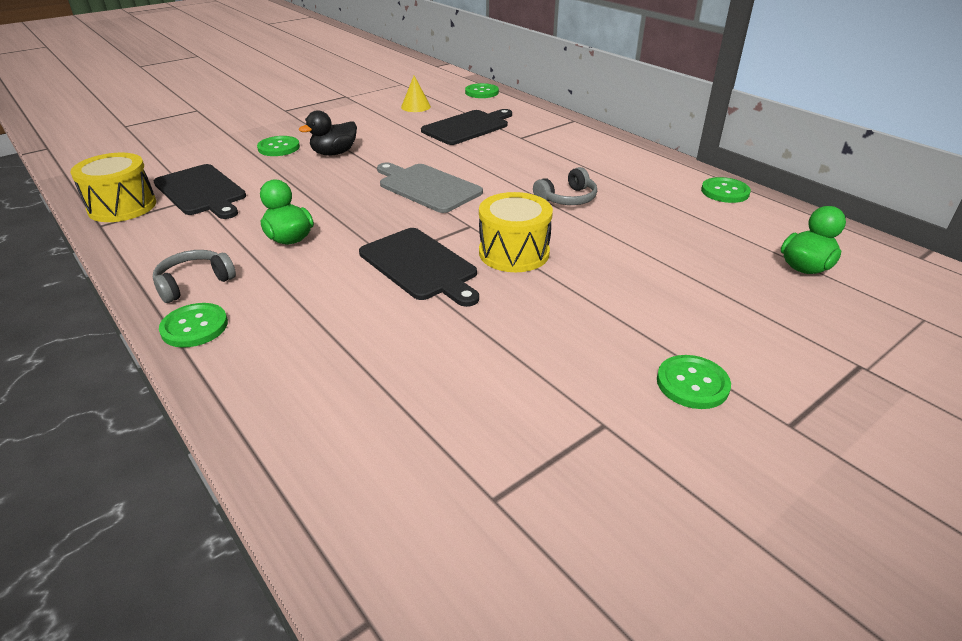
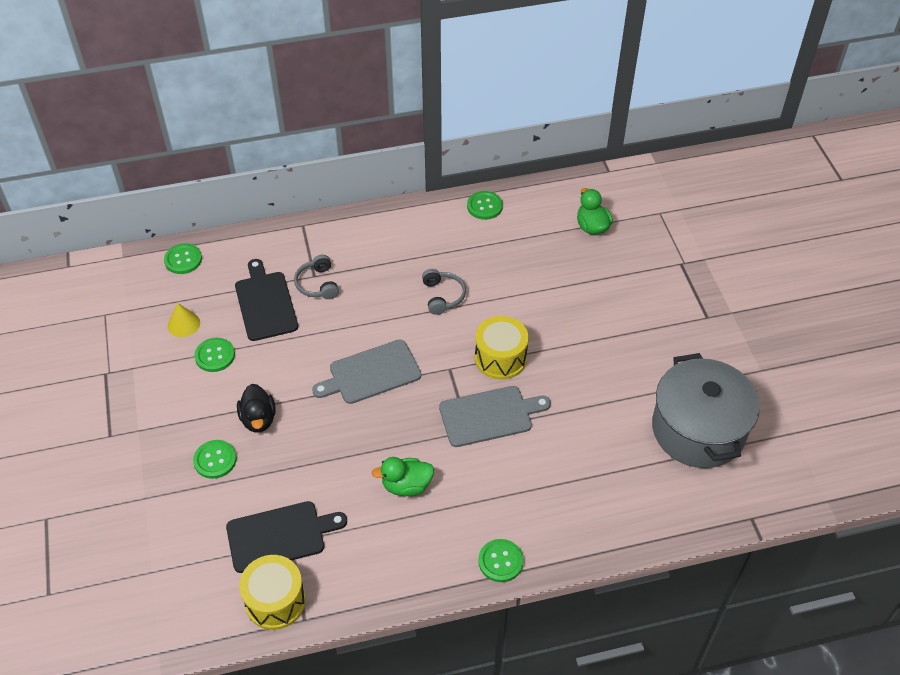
camera: 65 degrees left, 15 degrees up
grey headphones [153,250,236,303] -> grey headphones moved to [294,255,339,299]
black cutting board [359,228,479,307] -> grey cutting board [439,386,551,447]
green button [657,355,731,409] -> green button moved to [194,338,235,372]
none -> grey pot [652,353,760,468]

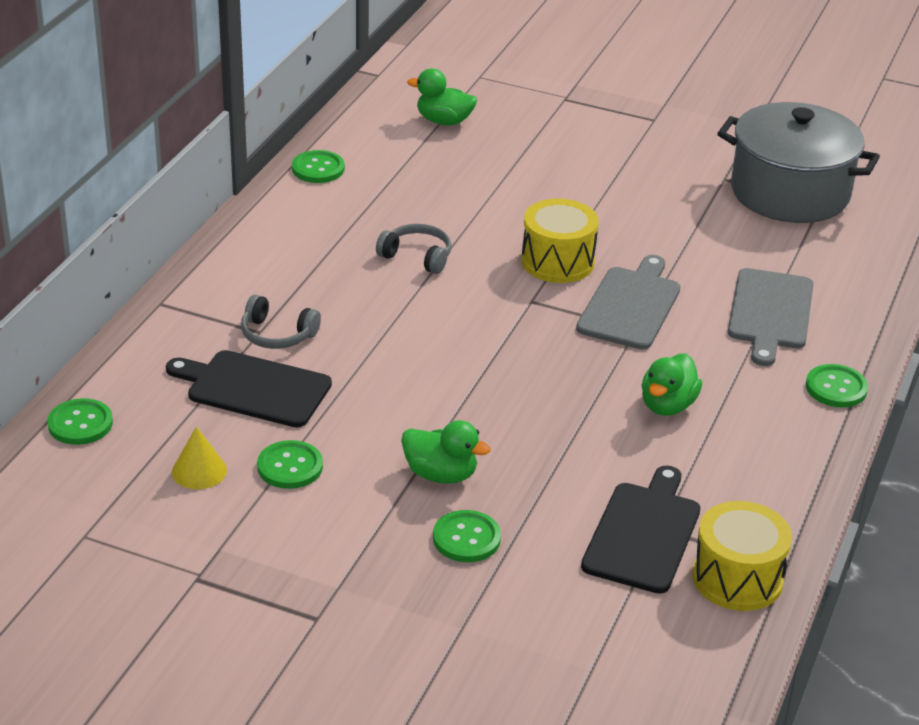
camera: 55 degrees left, 15 degrees down
black duck [237,384,276,432] -> green duck [401,420,491,484]
grey cutting board [312,339,421,404] -> grey cutting board moved to [728,268,814,366]

